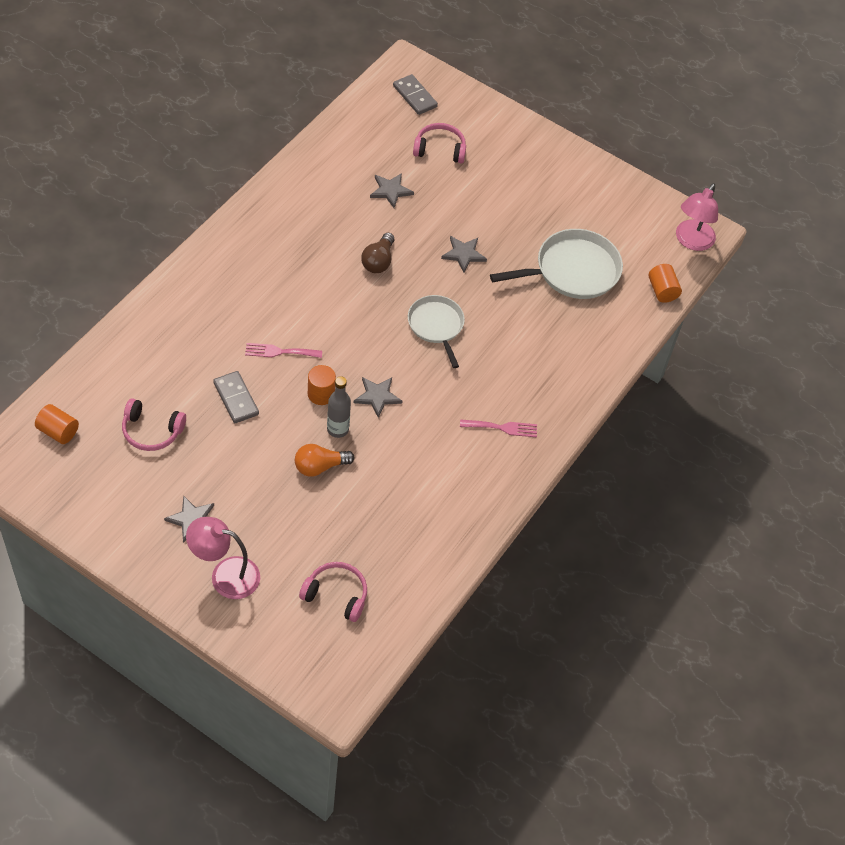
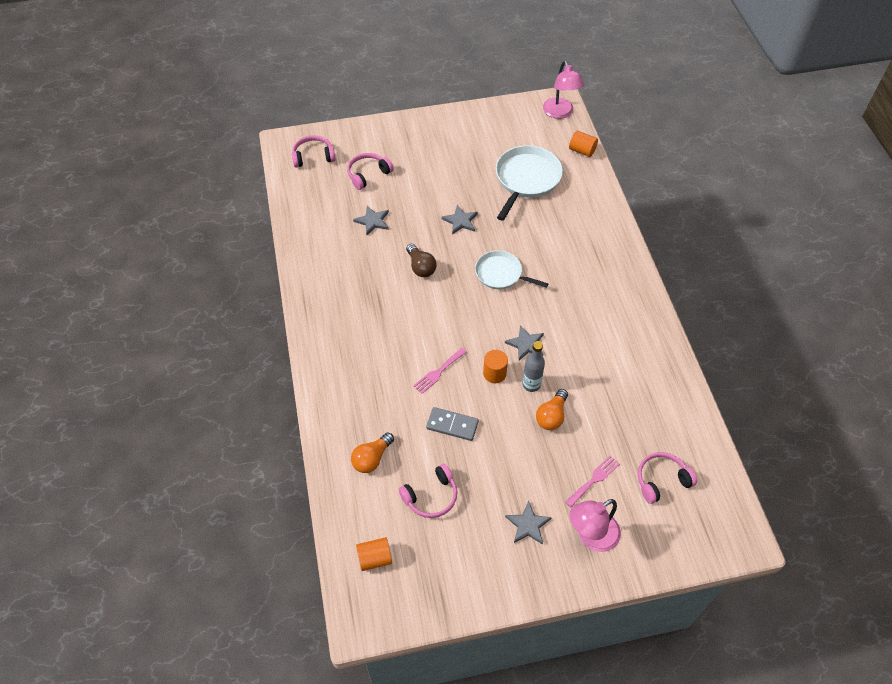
camera: 40 degrees left, 0 degrees up
grey domino [393,74,438,115] -> pink headphones [292,135,335,168]
pink fork [460,419,537,437] -> pink fork moved to [565,456,620,507]
none -> orange light bulb [351,432,394,473]

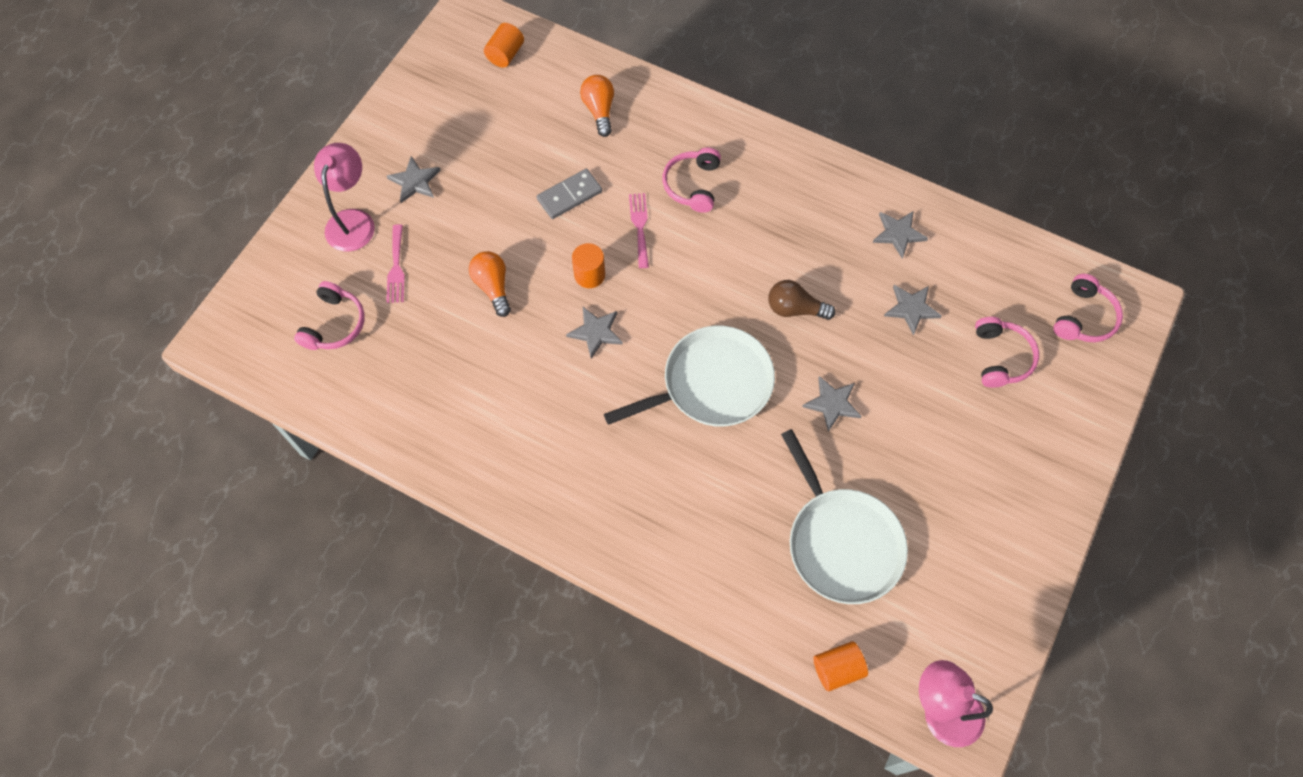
camera: 130 degrees right, 10 degrees up
pink headphones [398,464,457,518] -> pink headphones moved to [662,148,721,213]
white pan [475,250,548,289] -> white pan [604,326,775,427], size x1.54
grey bottle [522,341,545,392] -> none
none -> grey star [873,211,928,259]

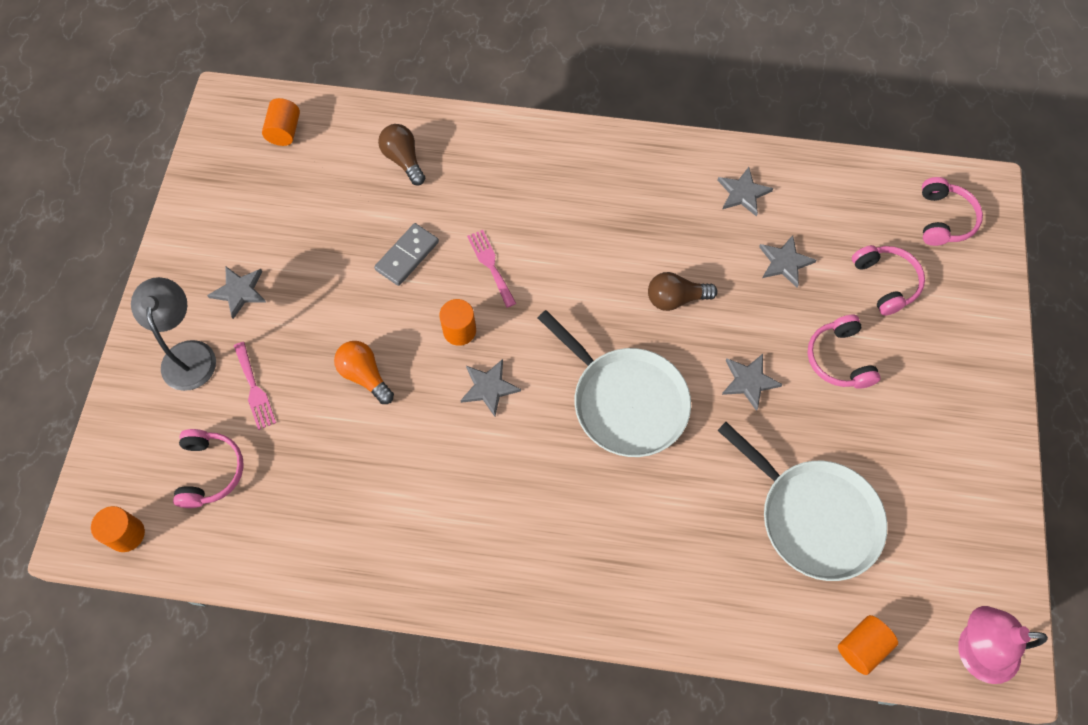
camera: 20 degrees left, 0 degrees up
pink lamp [314,143,375,251] -> grey lamp [131,277,216,391]
orange light bulb [580,75,614,137] -> brown light bulb [378,124,425,186]
white pan [604,326,775,427] -> white pan turned 90 degrees clockwise [538,310,691,457]
pink headphones [662,148,721,213] -> pink headphones moved to [807,315,881,389]
none -> orange cylinder [91,506,145,552]

